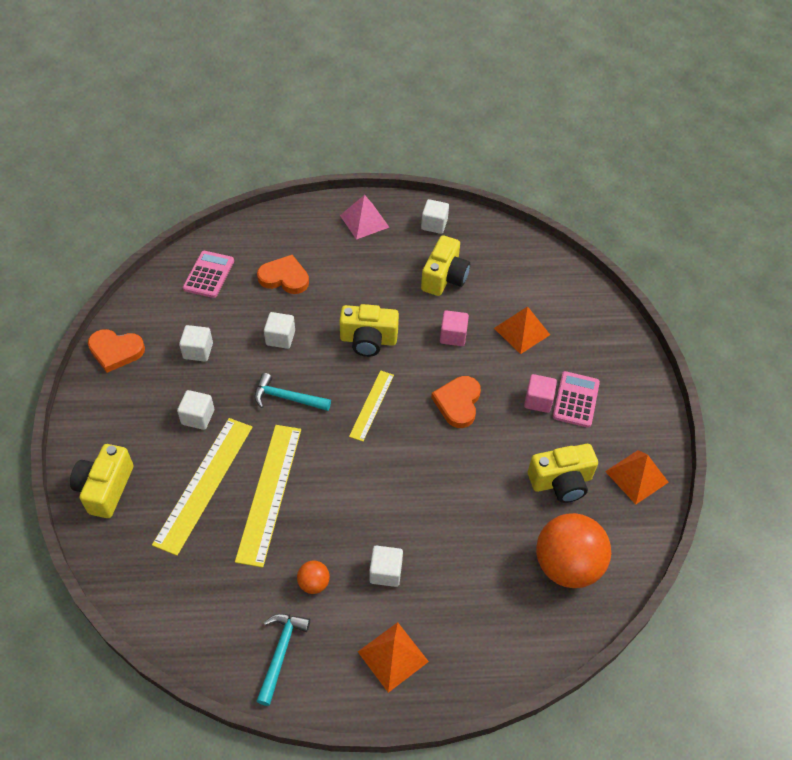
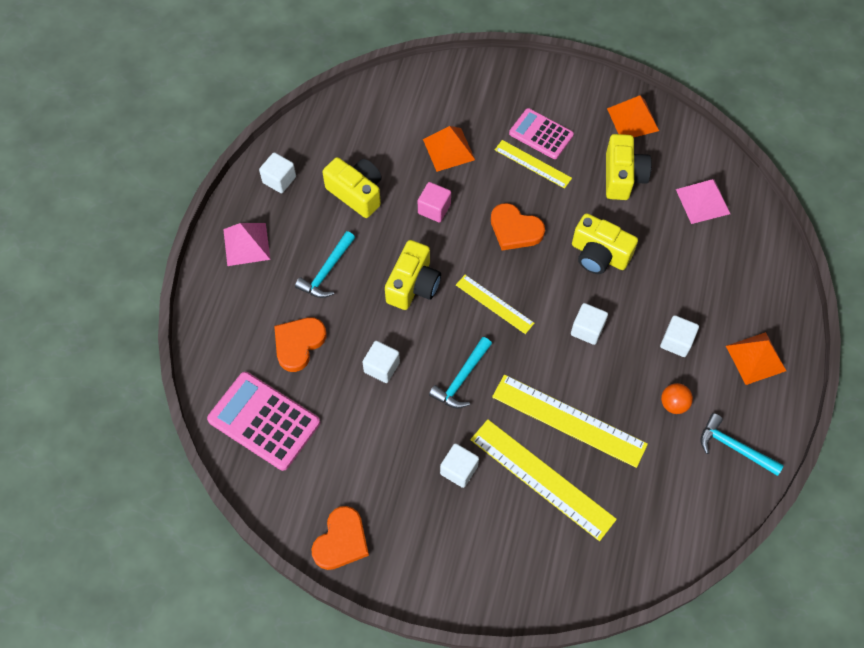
camera: 70 degrees left, 10 degrees up
yellow camera [70,444,133,518] -> yellow camera moved to [572,213,638,274]
white cube [179,325,213,362] -> white cube moved to [571,303,608,345]
pink calculator [183,251,234,298] -> pink calculator [207,372,320,471], size x1.54
pink cube [524,374,557,413] -> yellow ruler [495,140,572,189]
orange ball [536,513,611,588] -> pink pyramid [676,179,730,224]
none -> turquoise hammer [295,231,355,298]

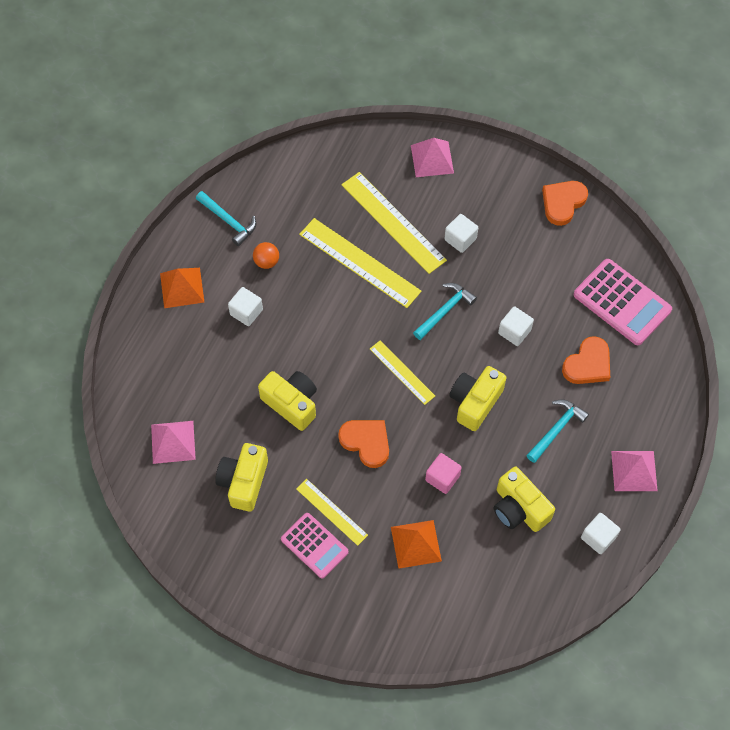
camera: 170 degrees left, 0 degrees up
white cube [571,303,608,345] -> none
orange pyramid [607,96,659,138] -> none
none -> pink pyramid [411,138,454,177]

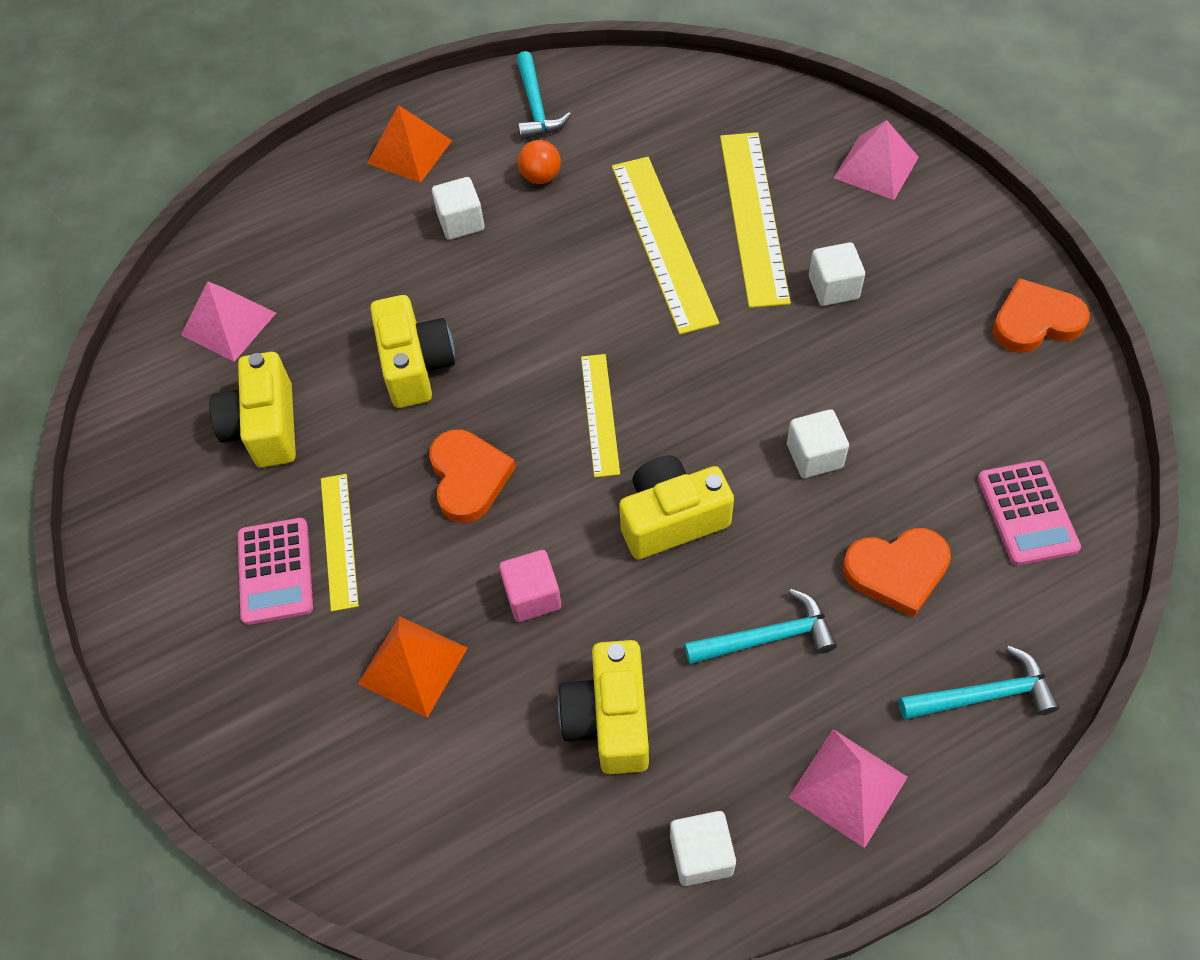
camera: 40 degrees right, 5 degrees down
yellow camera [215,443,268,512] -> yellow camera turned 60 degrees counterclockwise [209,352,296,467]
turquoise hammer [413,283,477,340] -> turquoise hammer moved to [899,646,1059,719]
pink calculator [574,259,672,345] -> pink calculator [978,460,1081,565], size x0.65

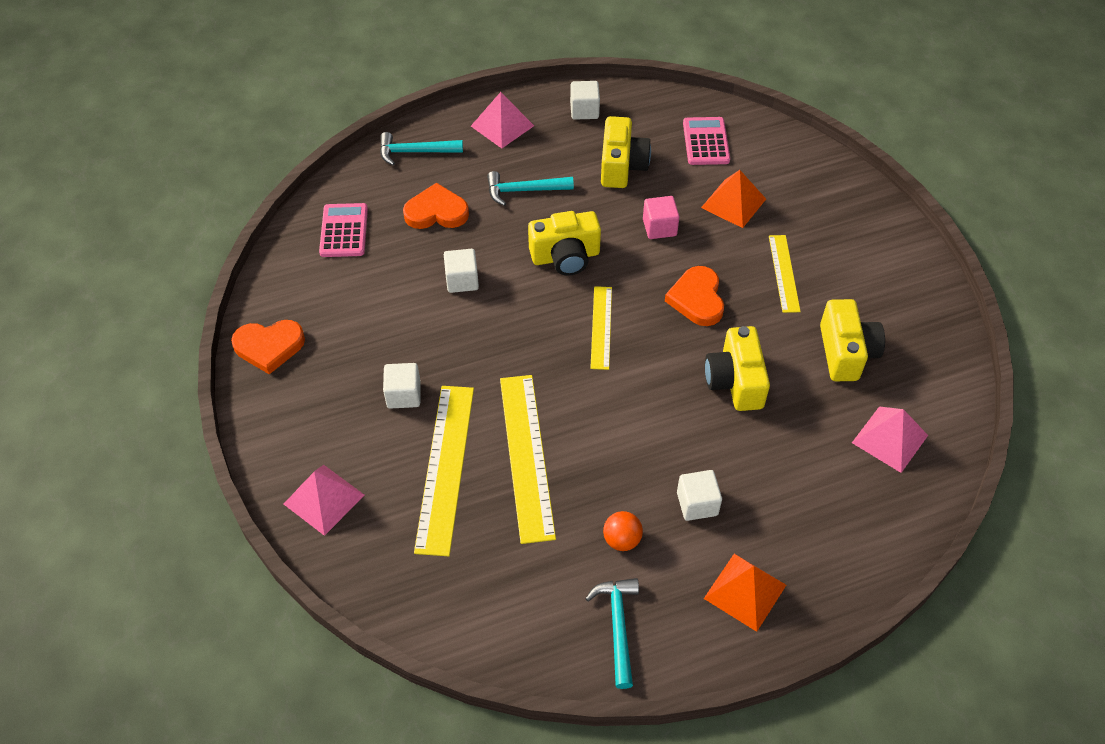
camera: 175 degrees left, 5 degrees down
pink calculator [238,518,313,625] -> pink calculator moved to [683,117,730,165]

